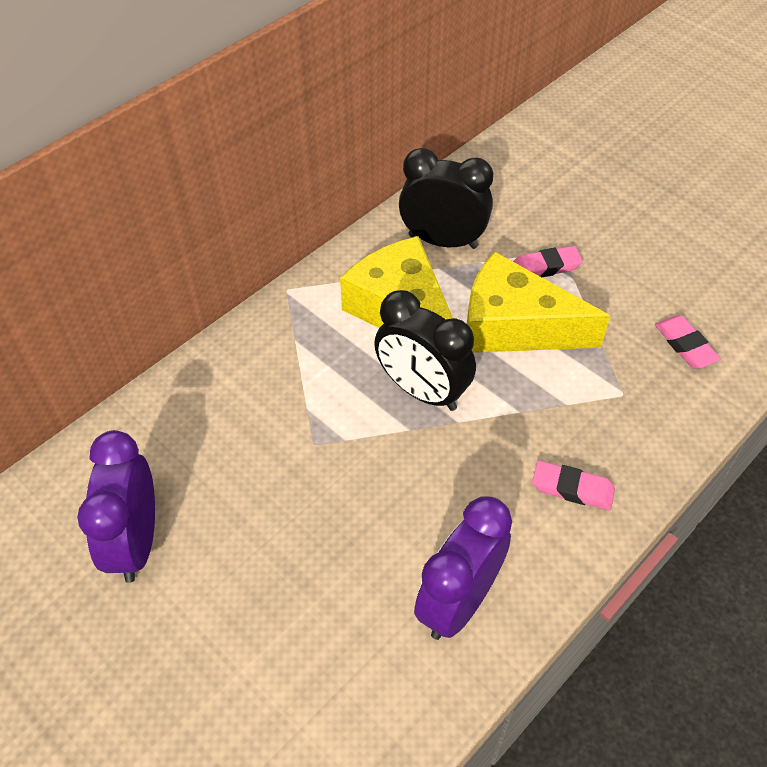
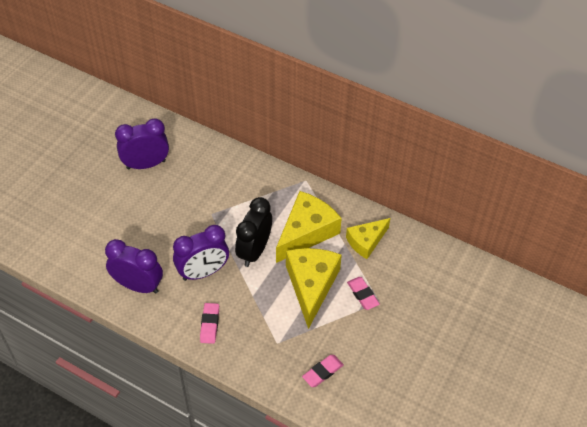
camera: 75 degrees right, 0 degrees up
black clock [399,148,493,249] -> yellow cheese [346,218,390,259]
none -> purple clock [173,225,229,281]

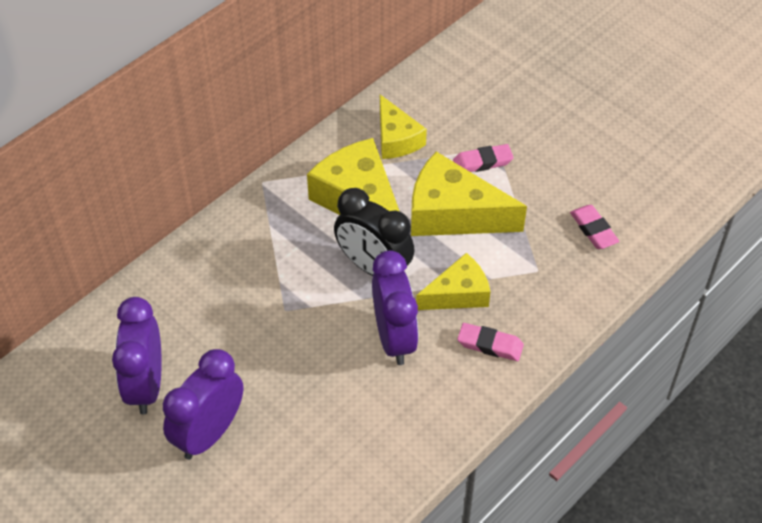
camera: 75 degrees left, 0 degrees up
purple clock [105,239,163,294] -> purple clock moved to [163,349,244,460]
none -> yellow cheese [416,253,490,310]

